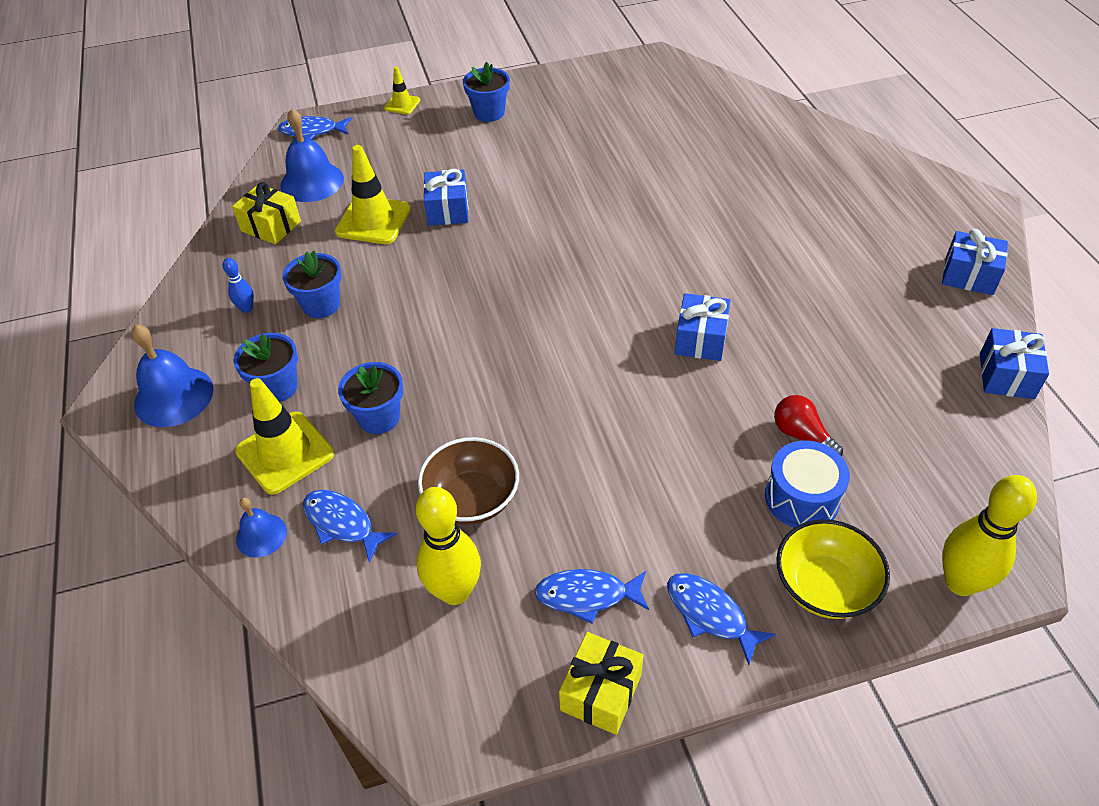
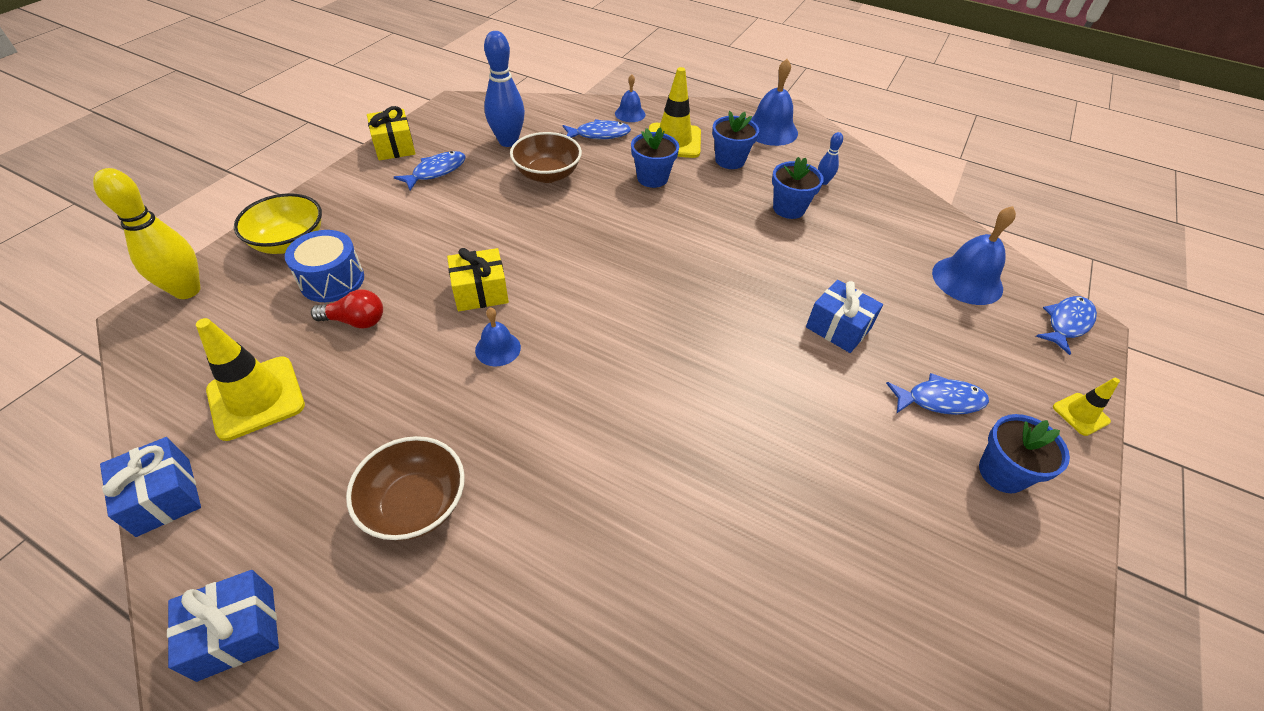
camera: 130 degrees right, 0 degrees up
yellow gift [232,182,301,245] -> yellow gift moved to [447,248,509,312]
yellow traffic cone [335,145,411,244] -> yellow traffic cone moved to [196,318,305,441]
yellow bowling pin [416,487,481,605] -> blue bowling pin [484,31,525,147]
blue fish [667,573,776,665] -> blue fish moved to [886,373,989,415]
blue gift [675,293,731,361] -> blue bell [475,307,521,366]
none -> brown bowl [346,436,465,541]

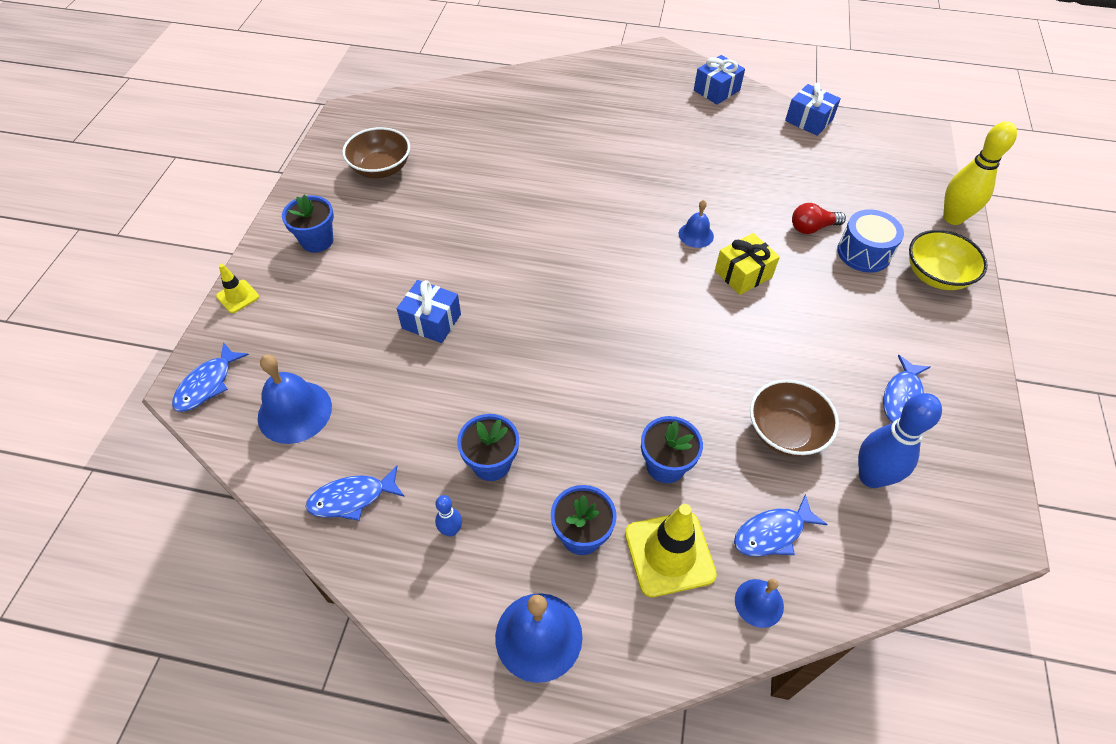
camera: 165 degrees right, 5 degrees up
yellow traffic cone [196,318,305,441] -> none
brown bowl [346,436,465,541] -> brown bowl moved to [342,127,410,178]
yellow gift [367,106,416,160] -> none
blue fish [886,373,989,415] -> blue fish moved to [306,466,405,521]

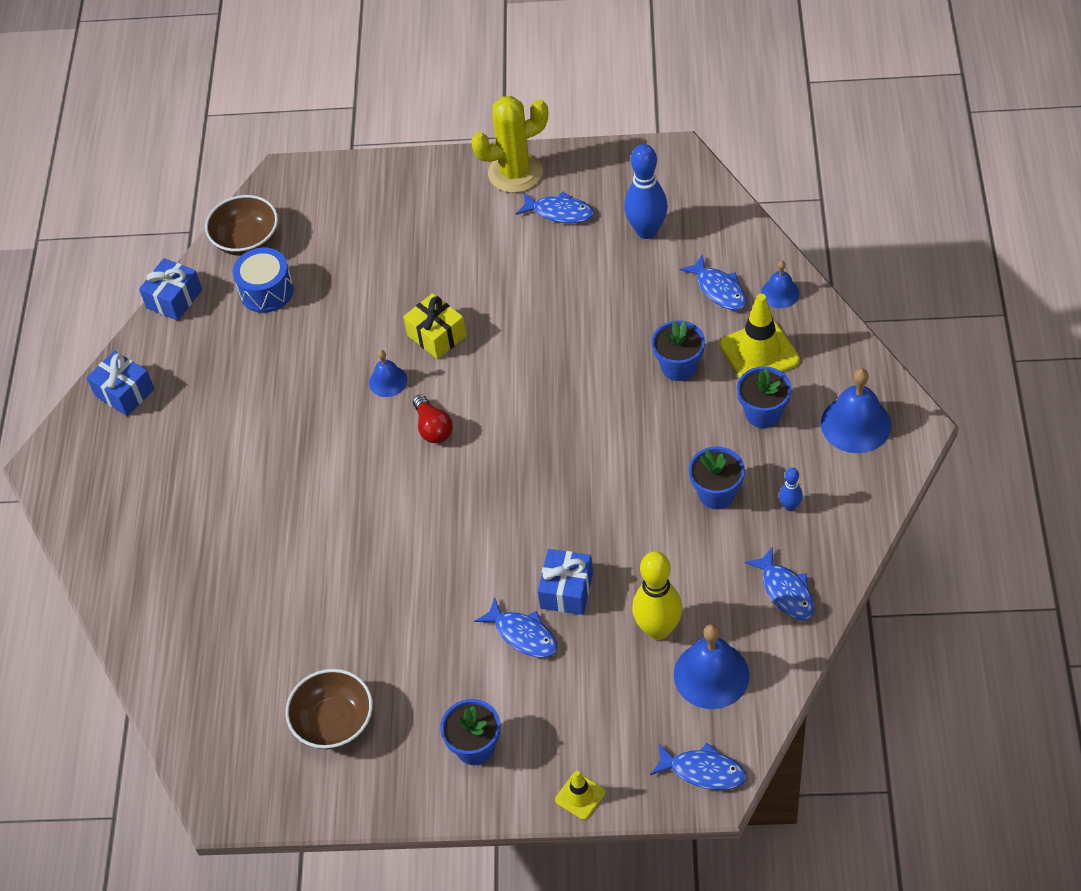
camera: 95 degrees left, 0 degrees up
brown bowl [750,379,839,457] -> brown bowl moved to [205,195,278,256]
red light bulb [792,203,846,234] -> red light bulb moved to [413,395,453,443]
blue drum [837,209,904,273] -> blue drum moved to [233,247,294,313]
yellow bowl [909,230,988,290] -> none
yellow bowling pin [943,121,1017,225] -> yellow bowling pin moved to [632,551,682,640]
none -> yellow cactus [471,96,548,193]
none -> blue fish [474,597,558,658]

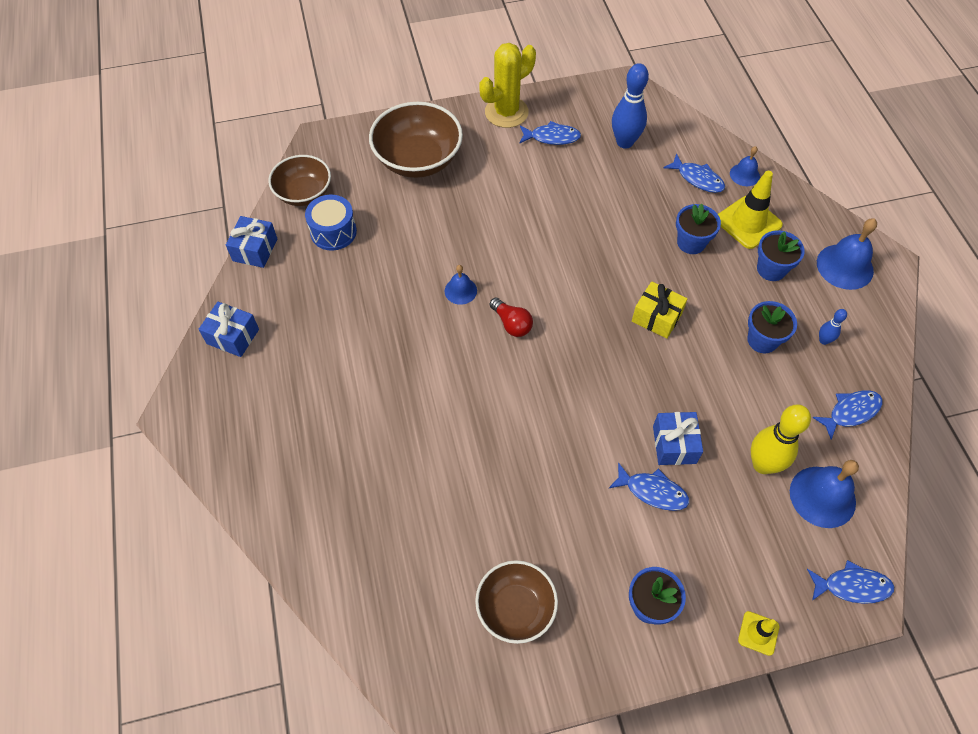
camera: 20 degrees left, 5 degrees up
yellow gift [403,293,467,359] -> yellow gift moved to [632,281,688,339]
blue fish [745,546,815,620] -> blue fish turned 75 degrees counterclockwise [812,390,883,440]
none -> brown bowl [369,102,463,178]

